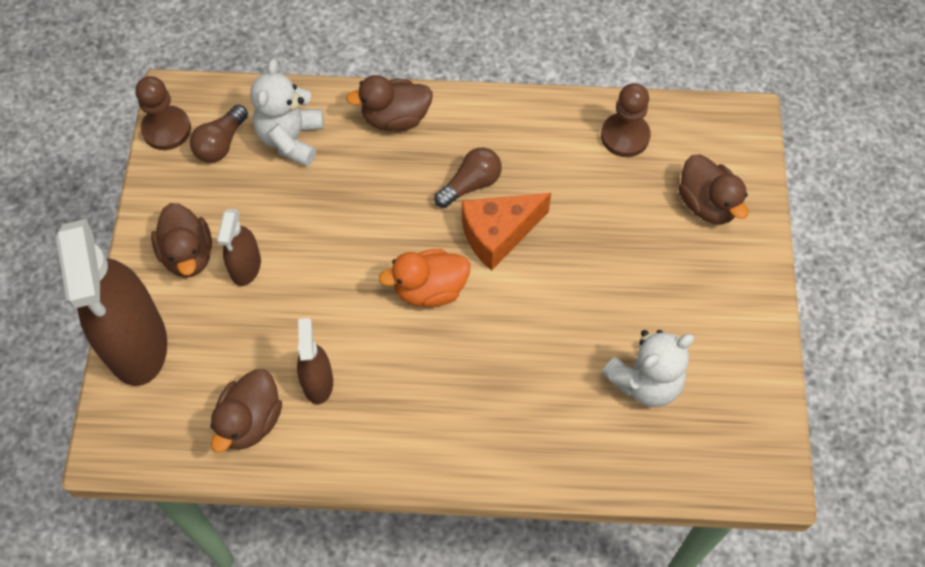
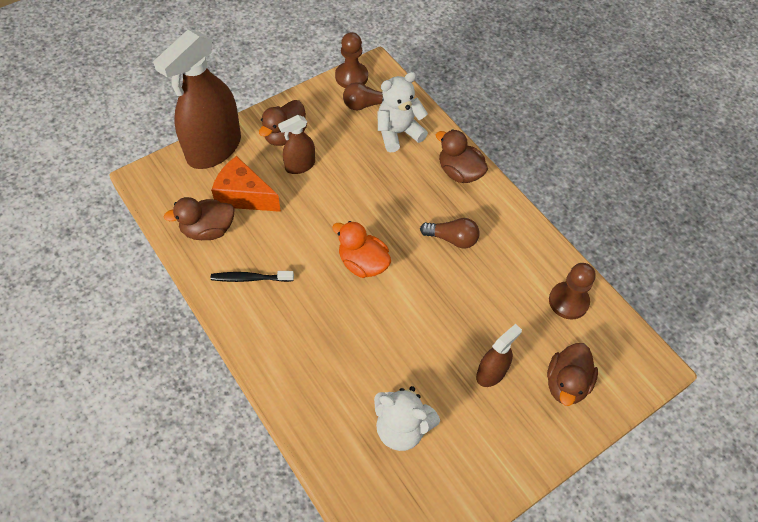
camera: 50 degrees right, 5 degrees down
brown spray bottle [297,318,333,404] -> brown spray bottle moved to [476,324,522,387]
orange cheese [462,193,551,271] -> orange cheese moved to [211,156,281,212]
none -> black toothbrush [211,271,294,282]

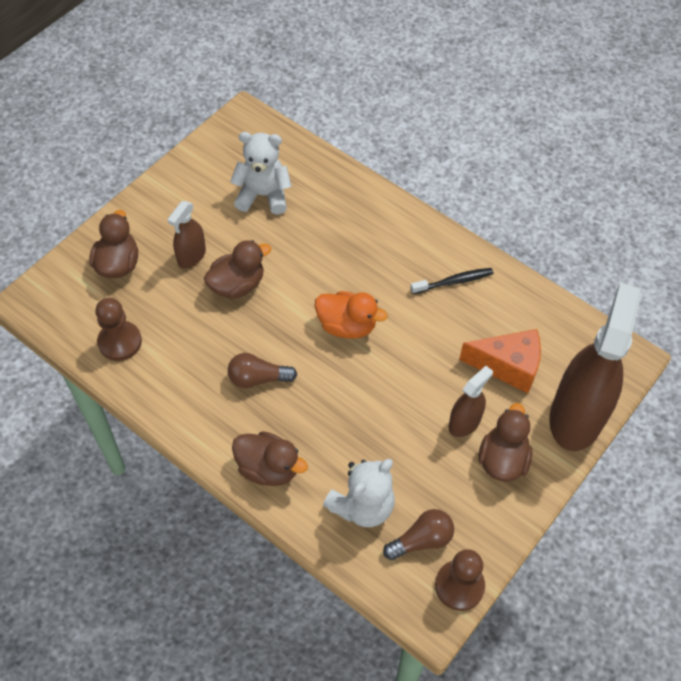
camera: 165 degrees right, 0 degrees up
brown duck [164,197,235,240] -> brown duck moved to [204,240,271,299]

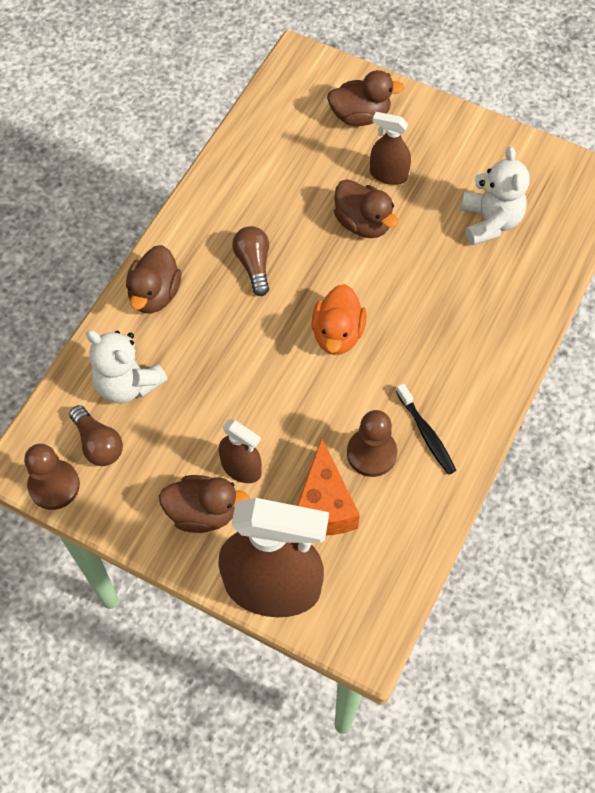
camera: 80 degrees right, 5 degrees up
brown pawn [95,298,142,361] -> brown pawn moved to [347,410,397,477]

